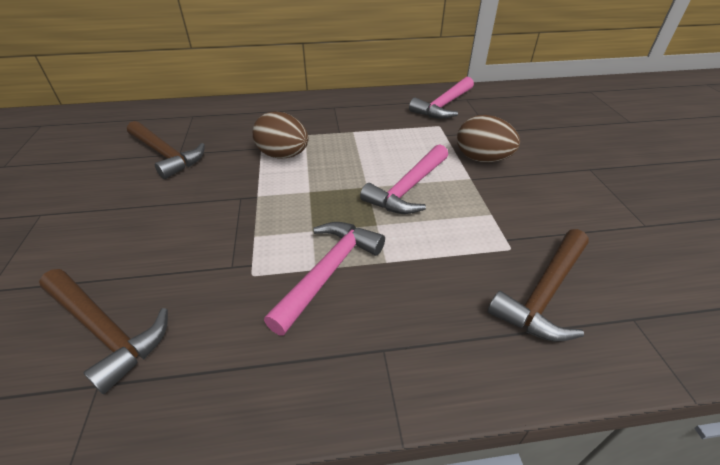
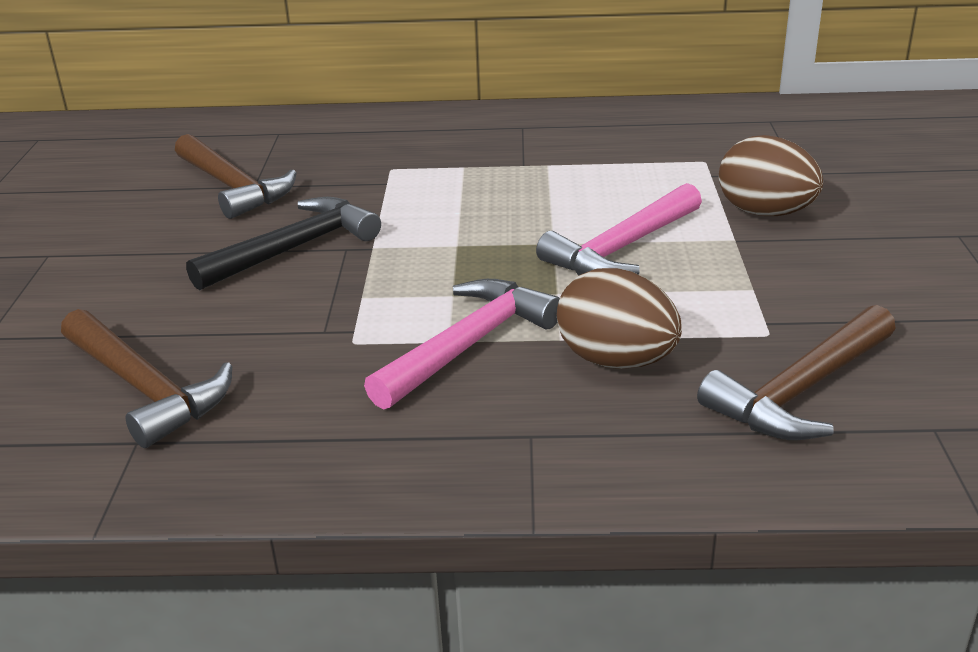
camera: 10 degrees right, 10 degrees down
brown egg [253,111,308,158] -> brown egg moved to [557,268,682,369]
pink hammer [409,77,474,119] -> none
none -> black hammer [186,197,381,290]

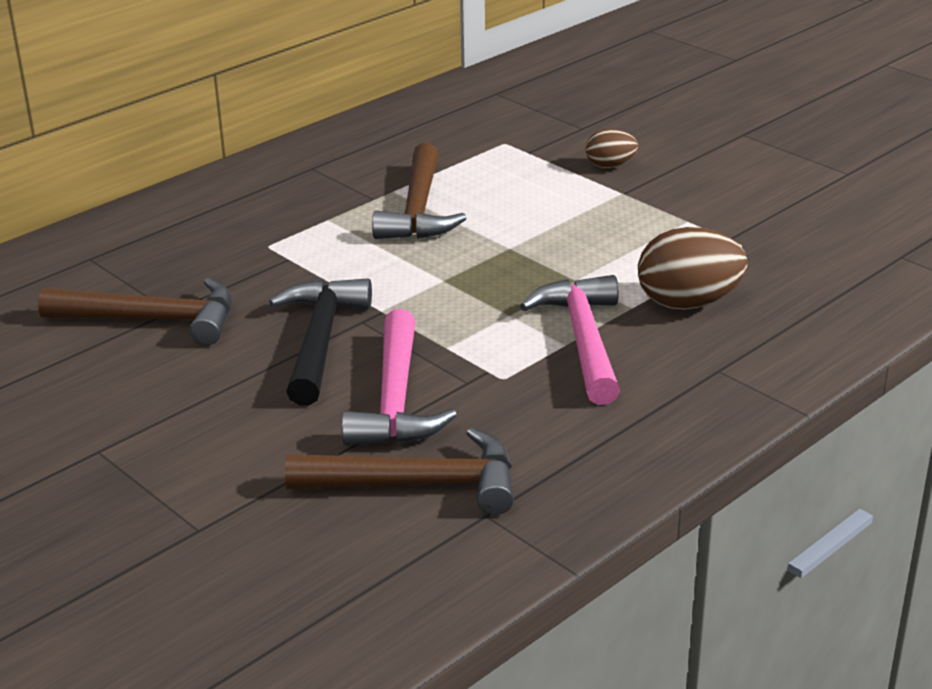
camera: 45 degrees left, 0 degrees up
pink hammer [536,183,702,275] -> pink hammer moved to [342,309,457,446]
brown hammer [697,305,896,440] -> brown hammer moved to [372,143,466,239]
brown egg [719,135,823,216] -> brown egg [586,129,638,168], size x0.56

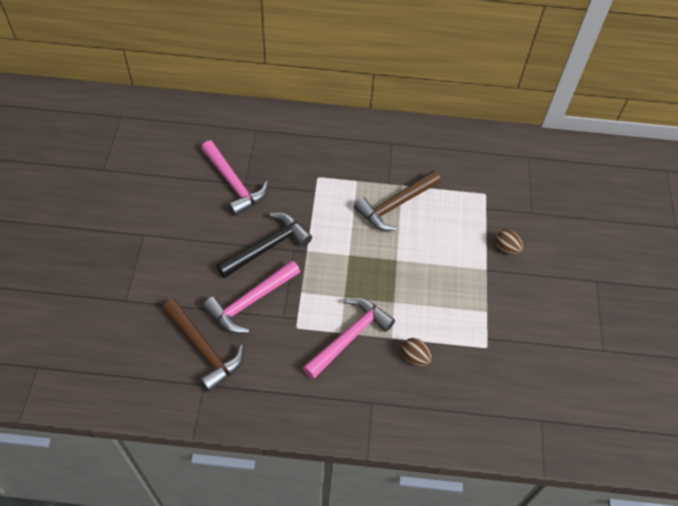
camera: 45 degrees right, 25 degrees up
brown hammer [38,278,232,345] -> pink hammer [201,140,268,216]
brown egg [638,227,747,310] -> brown egg [402,338,432,366], size x0.56

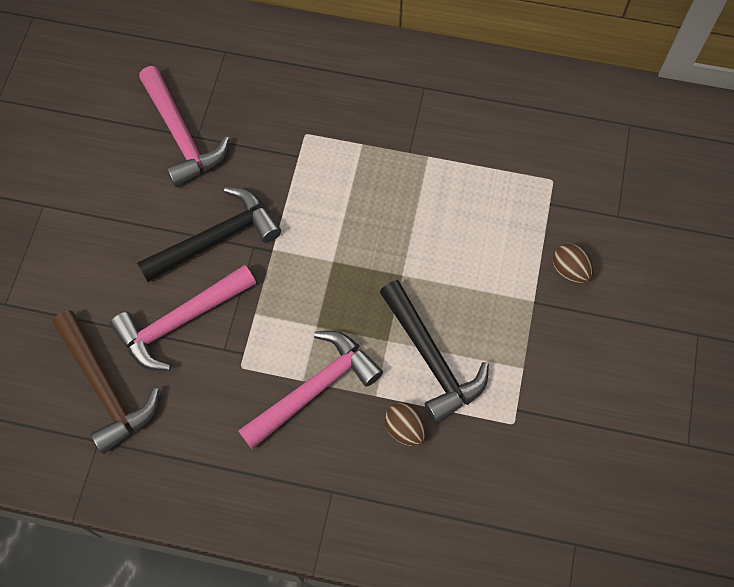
camera: 10 degrees right, 10 degrees up
brown hammer [354,170,441,231] -> none
none -> black hammer [380,280,489,423]

